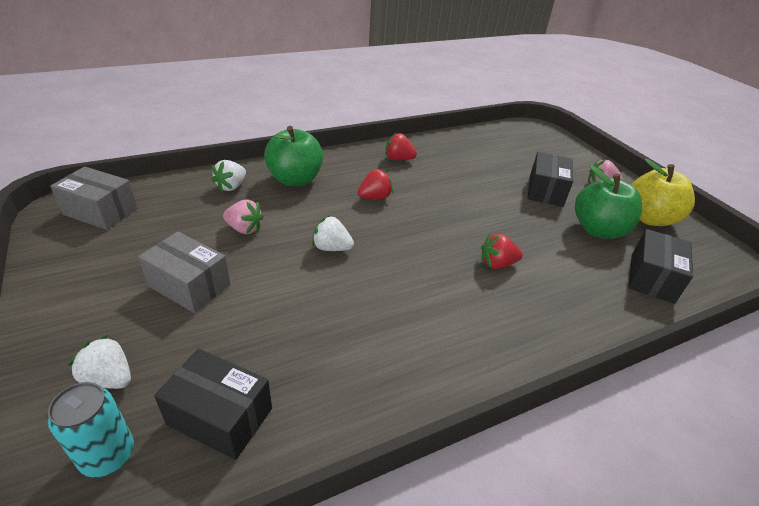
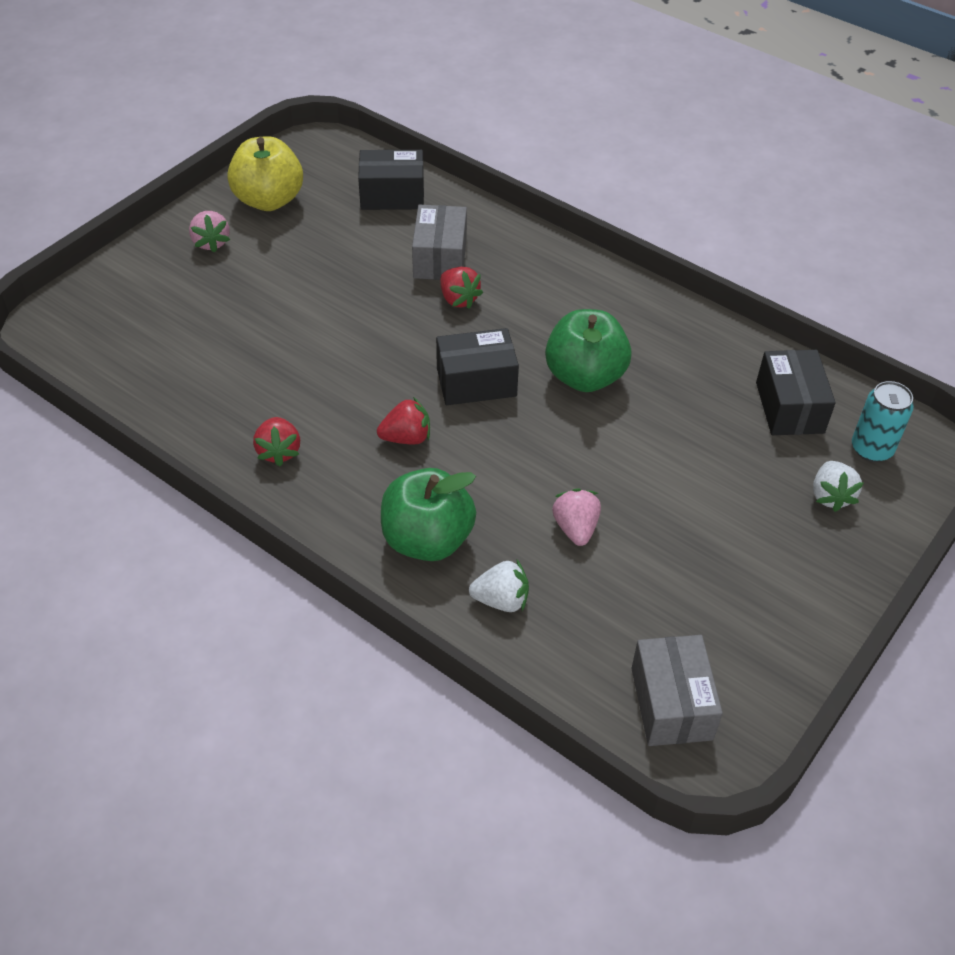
camera: 115 degrees left, 10 degrees up
grey box [138,232,230,313] -> grey box moved to [412,205,467,280]
white strawberry [312,215,354,251] -> none
red strawberry [358,169,393,199] -> red strawberry turned 135 degrees clockwise [377,397,430,444]
black box [527,152,573,207] -> black box moved to [436,328,519,405]
green apple [575,165,642,239] -> green apple moved to [545,309,632,392]

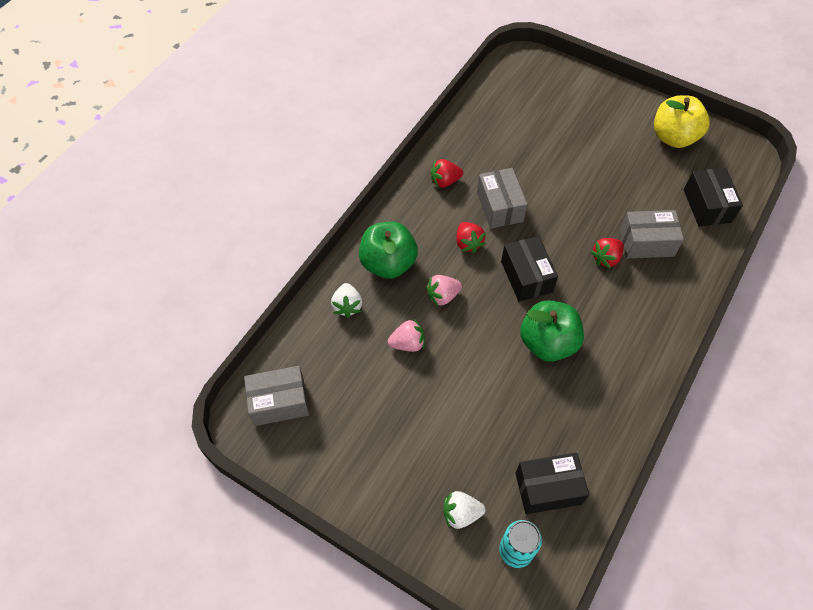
camera: 85 degrees right, 10 degrees up
pink strawberry [189,211,230,253] -> pink strawberry moved to [426,275,462,306]
none -> grey box [477,168,527,229]

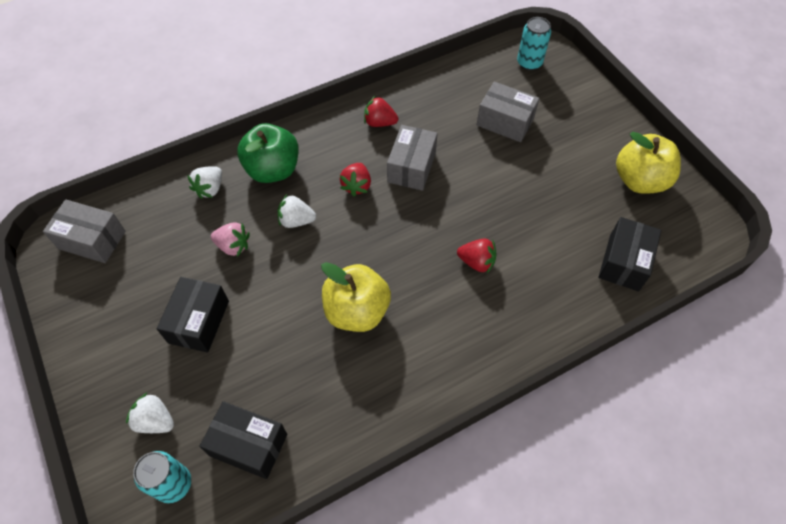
camera: 30 degrees right, 0 degrees up
pink strawberry [426,275,462,306] -> white strawberry [278,195,316,228]
black box [501,236,558,302] -> black box moved to [157,277,229,353]
green apple [520,300,584,362] -> yellow apple [321,262,391,332]
red strawberry [590,238,624,269] -> red strawberry turned 150 degrees counterclockwise [457,238,497,273]
grey box [620,210,684,258] -> grey box moved to [477,82,540,142]
none -> turquoise can [517,17,551,71]

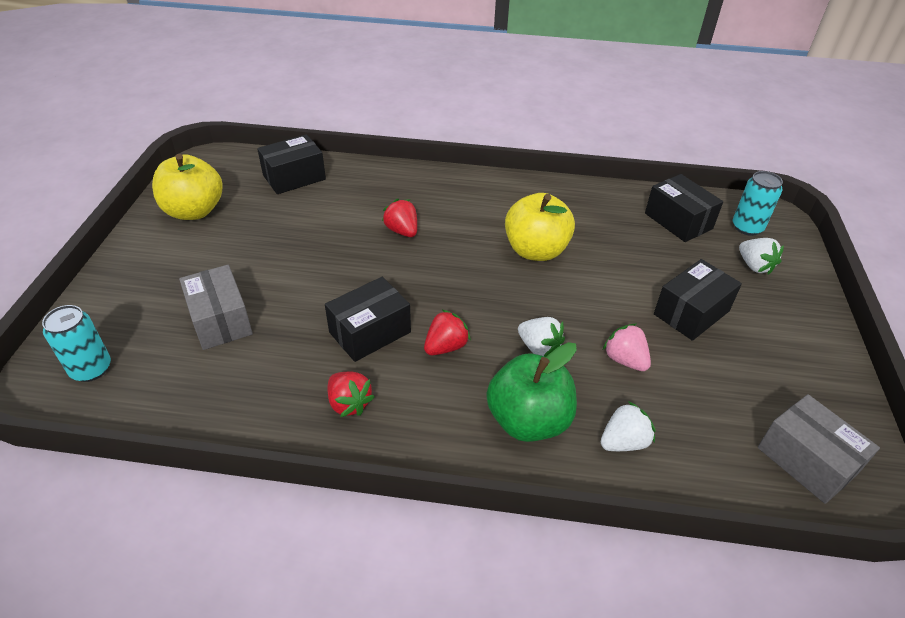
camera: 145 degrees left, 15 degrees down
grey box [387,125,438,191] -> black box [325,277,411,362]

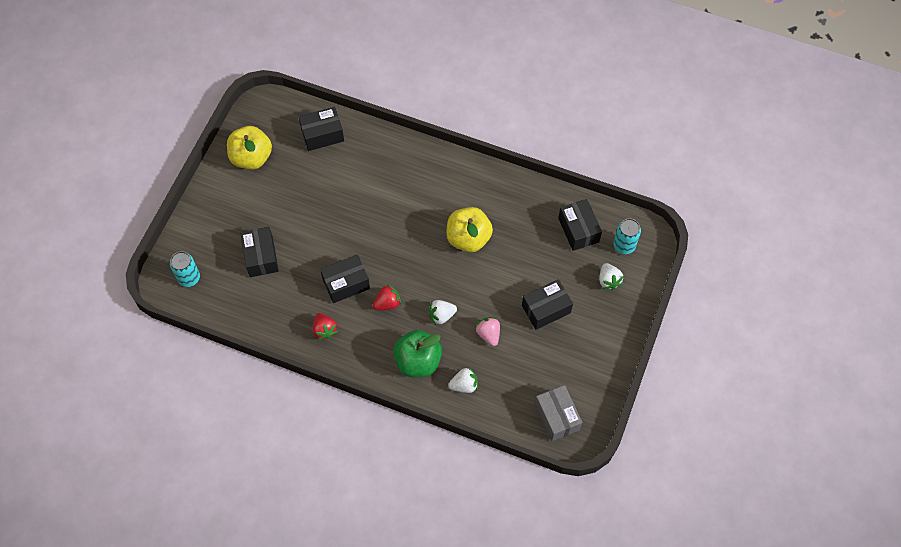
camera: 15 degrees right, 20 degrees up
grey box [179,265,253,350] -> black box [240,227,279,277]
red strawberry [382,199,417,237] -> none
white strawberry [518,317,565,357] -> white strawberry turned 105 degrees clockwise [428,300,457,325]

